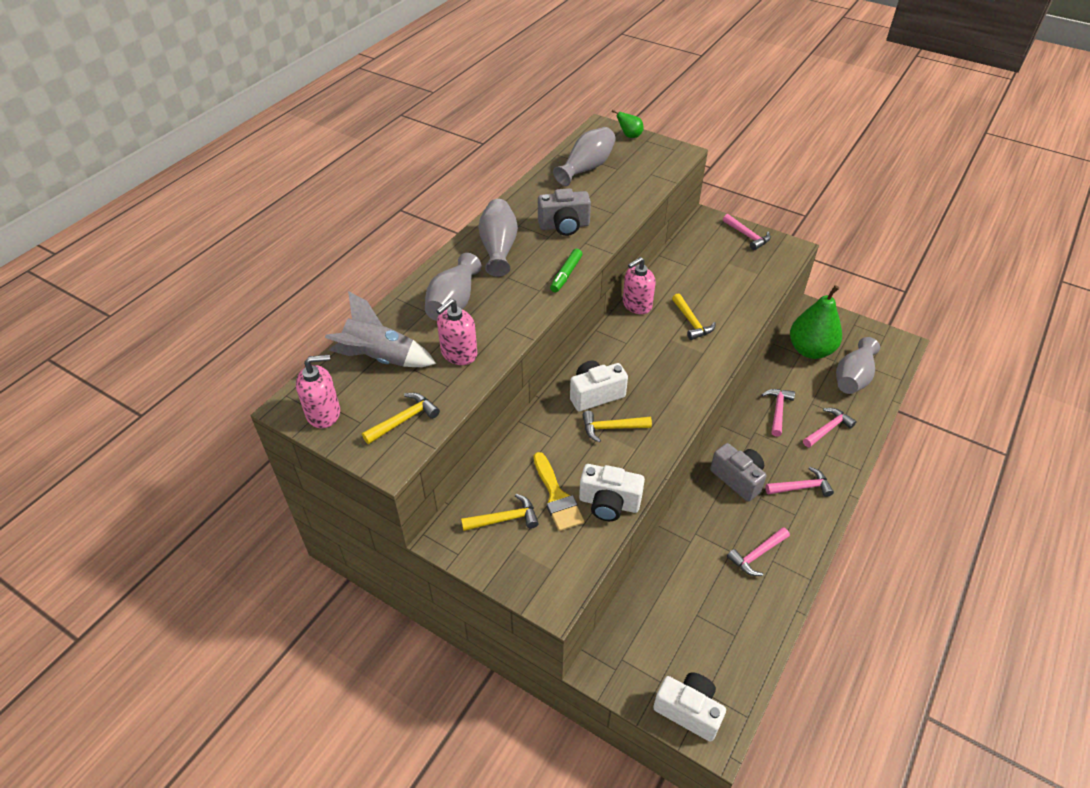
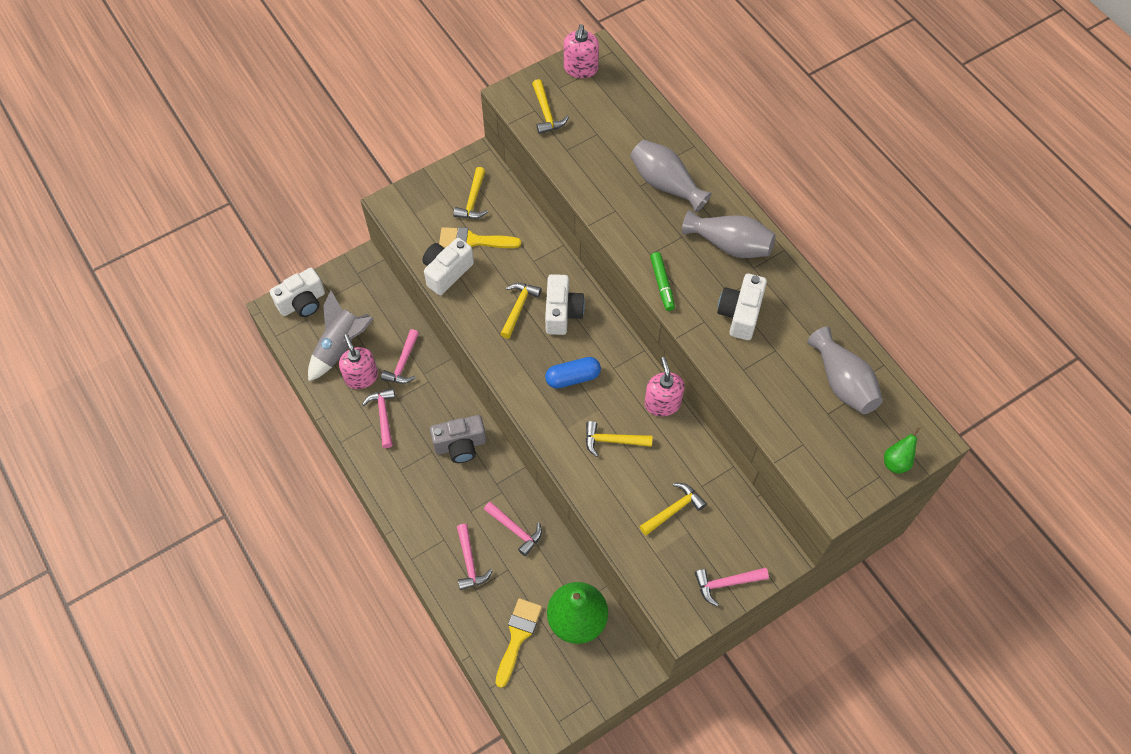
camera: 115 degrees right, 15 degrees up
grey rocket [325,291,436,367] -> grey rocket moved to [308,291,374,381]
pink soap dispenser [437,299,477,365] -> pink soap dispenser moved to [339,334,378,389]
grey camera [538,188,591,236] -> white camera [717,274,767,340]
green marker [550,249,582,292] -> green marker turned 150 degrees counterclockwise [650,252,675,311]
pink hammer [765,467,834,497] -> pink hammer moved to [381,329,419,384]
grey vase [836,337,880,394] -> yellow brush [495,598,542,688]
none -> blue capsule [545,357,601,389]
none -> yellow hammer [639,483,707,535]

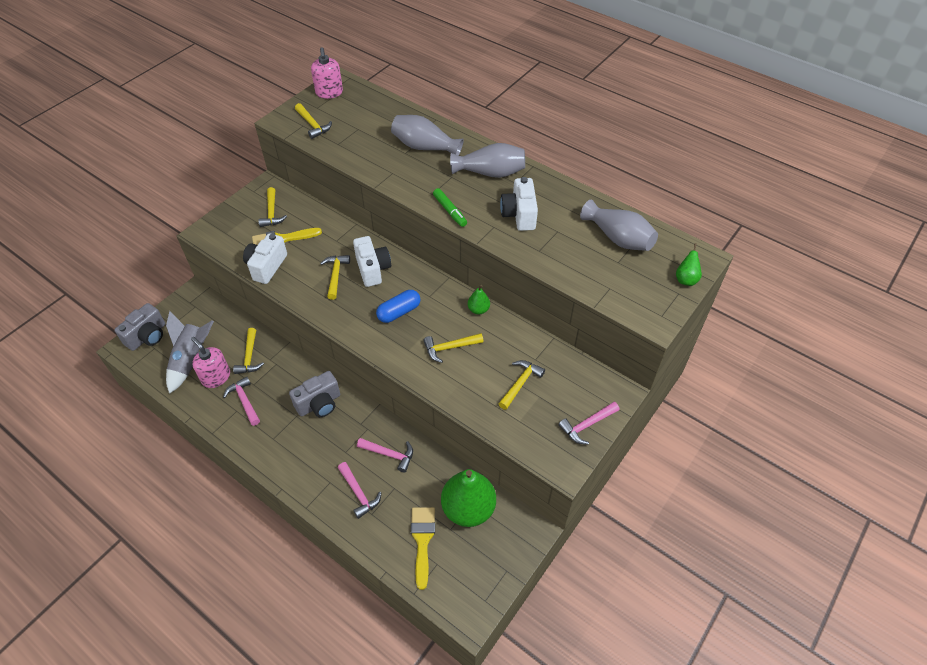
camera: 20 degrees left, 10 degrees down
white camera [270,268,325,317] -> grey camera [114,303,165,351]
pink hammer [381,329,419,384] -> yellow hammer [233,328,264,374]
pink soap dispenser [644,357,685,416] -> green pear [468,285,490,314]

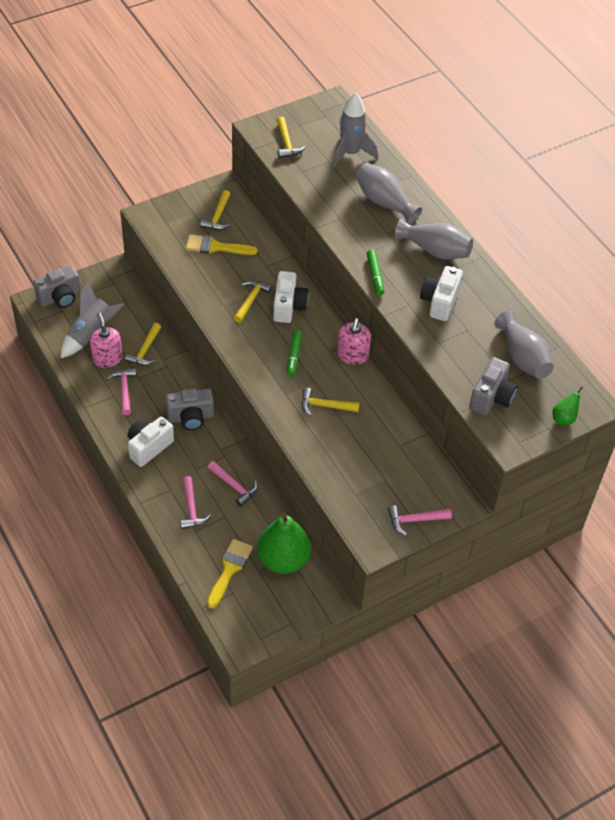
camera: 20 degrees right, 0 degrees up
white camera [243,233,287,284] -> white camera moved to [128,417,174,467]
pink soap dispenser [311,47,343,99] -> pink soap dispenser moved to [337,318,371,365]
blue capsule [376,290,421,323] -> green marker [287,330,302,376]
green pear [468,285,490,314] -> none
yellow hammer [498,360,545,410] -> none
none -> grey rocket [332,93,378,168]
none -> grey camera [469,357,517,415]

